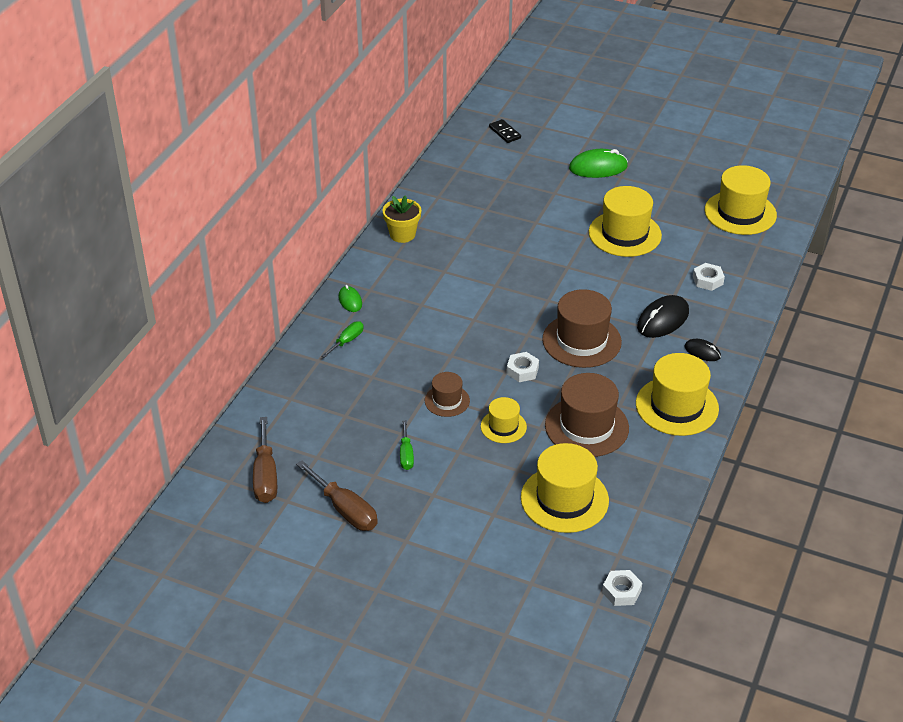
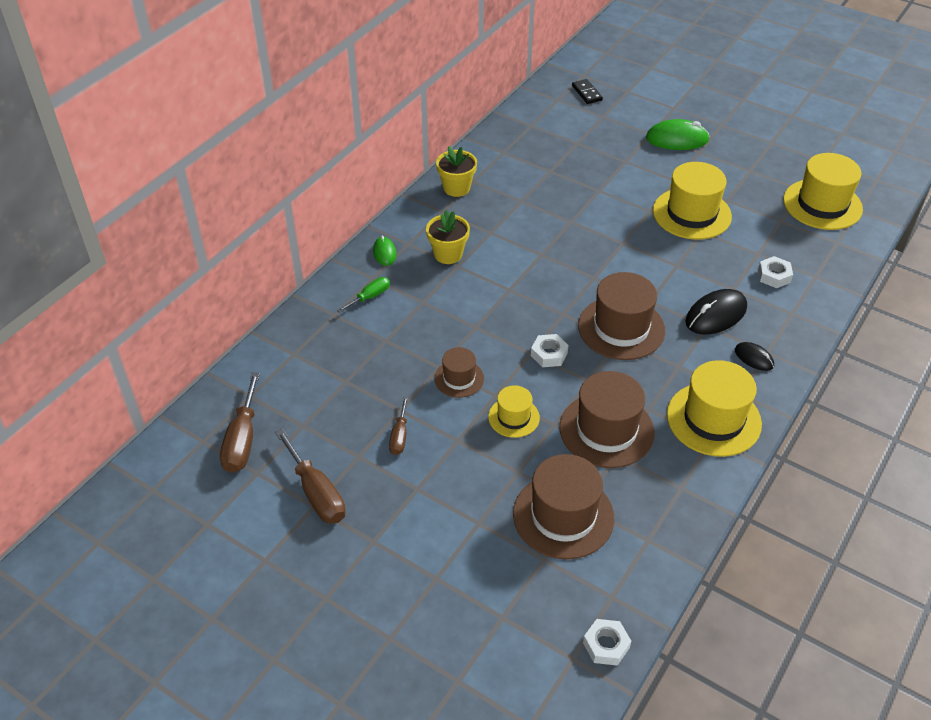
camera: 10 degrees right, 5 degrees up
green screwdriver [400,421,414,470] -> brown screwdriver [389,396,408,455]
yellow hat [521,443,609,533] -> brown hat [513,454,614,559]
none -> yellow flower pot [426,209,470,264]

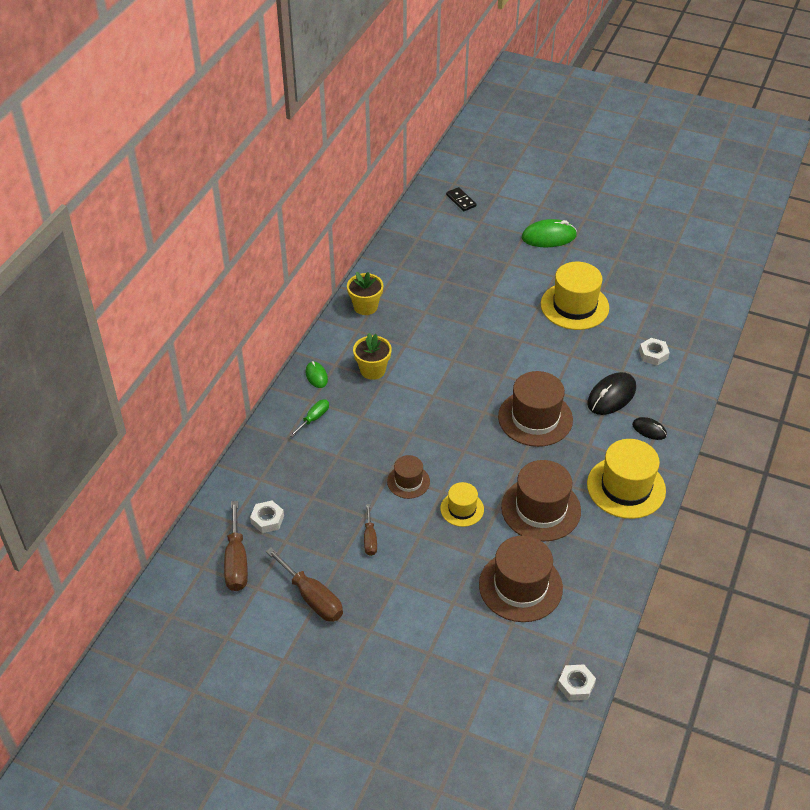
camera: 10 degrees left, 0 degrees up
white nut [531,334,568,367] -> white nut moved to [250,501,284,533]
yellow hat [783,153,863,230] -> none

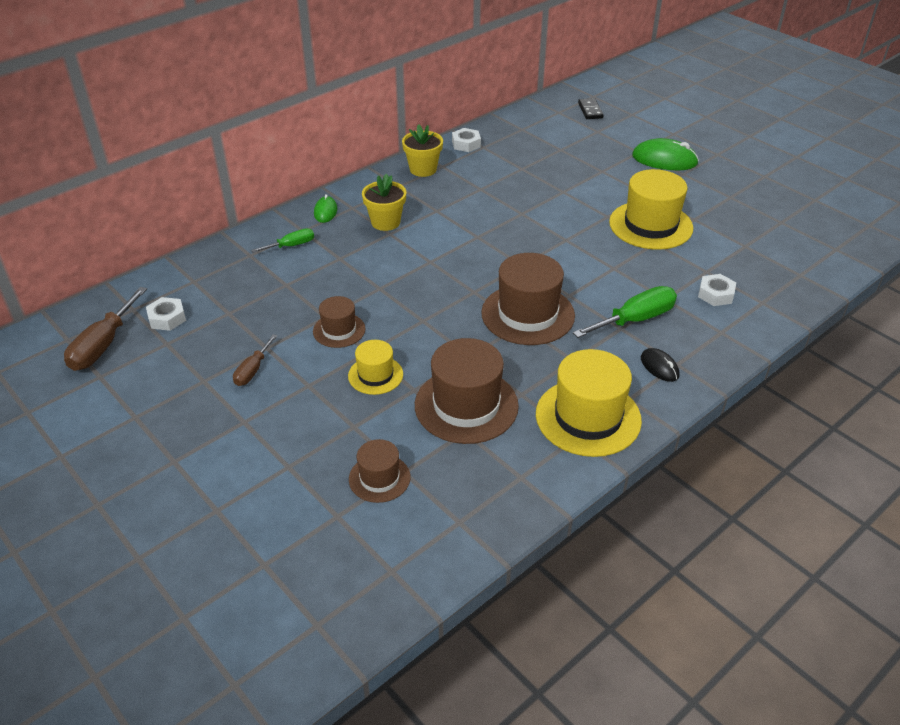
camera: 25 degrees right, 5 degrees down
brown screwdriver [266,547,343,622] -> none
brown hat [479,536,563,622] -> brown hat [349,439,411,503], size x0.55
white nut [557,665,596,701] -> white nut moved to [452,128,481,152]
black mouse [587,372,636,415] -> green screwdriver [573,286,677,338]

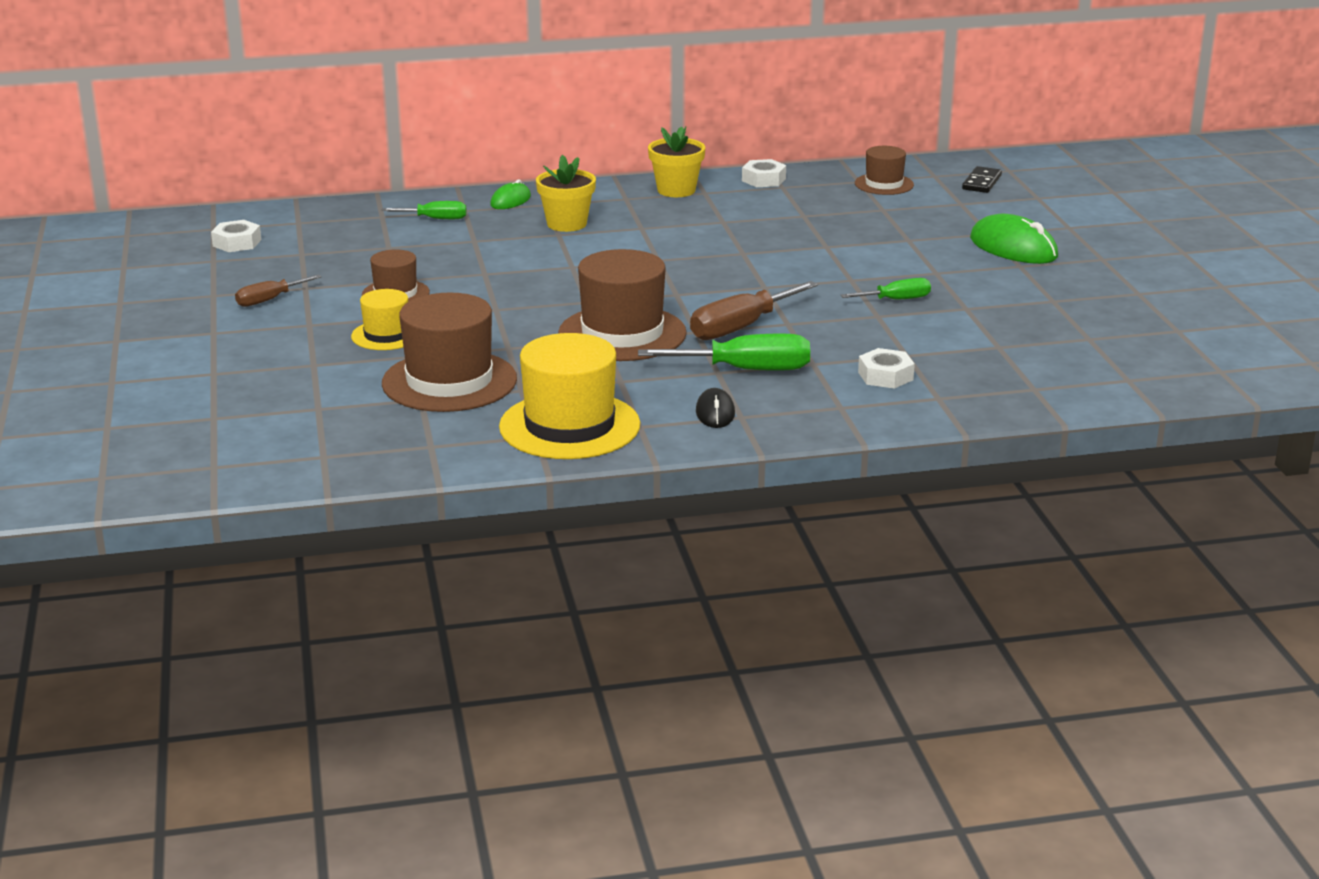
camera: 30 degrees right, 15 degrees down
brown screwdriver [64,287,147,371] -> brown screwdriver moved to [690,281,818,340]
brown hat [349,439,411,503] -> brown hat moved to [855,146,914,195]
yellow hat [609,169,693,250] -> green screwdriver [841,278,931,299]

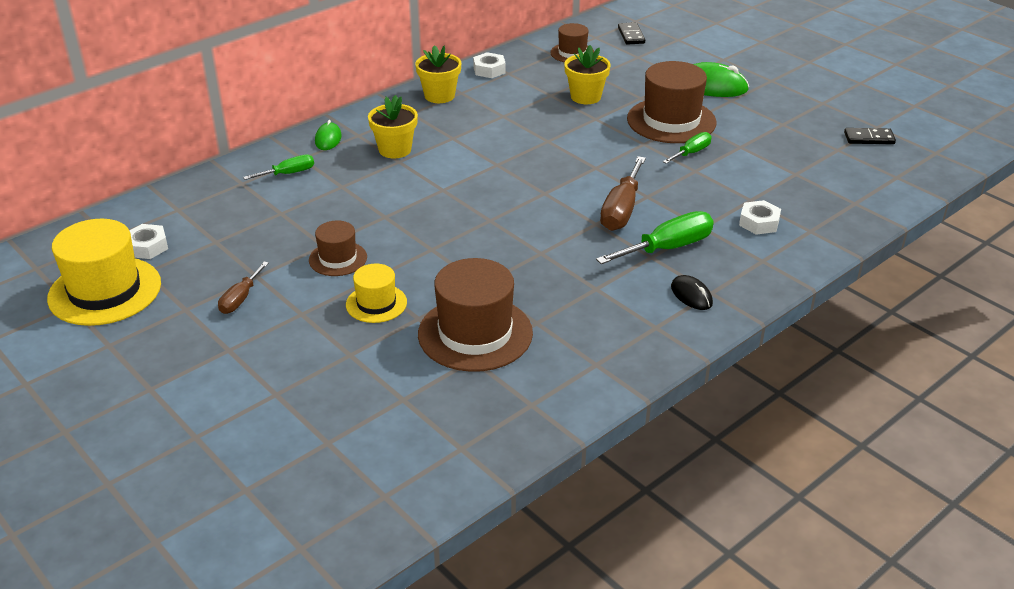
camera: 30 degrees left, 10 degrees up
yellow hat [499,333,640,459] -> yellow hat moved to [47,219,161,326]
brown hat [558,249,687,361] -> brown hat moved to [627,61,717,143]
none -> yellow flower pot [564,45,611,104]
none -> black domino [844,128,896,144]

